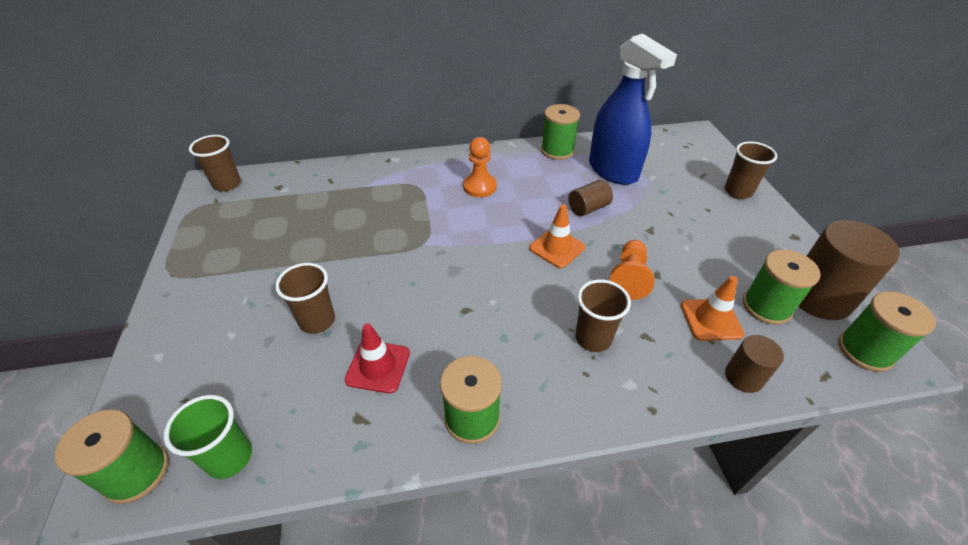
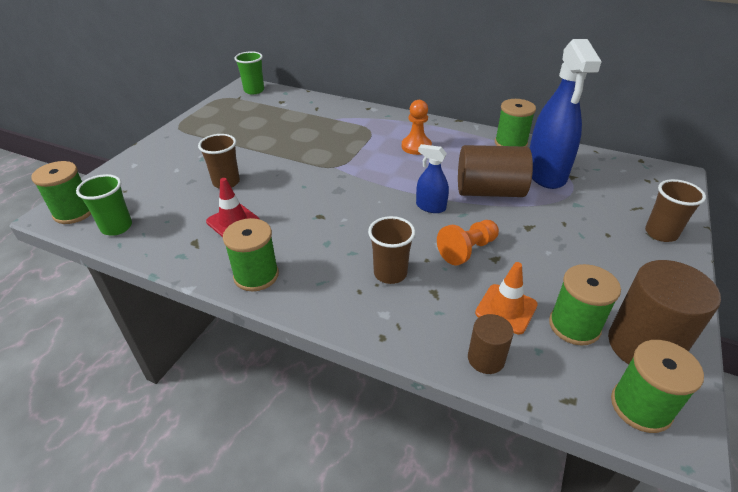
camera: 35 degrees right, 5 degrees down
brown cup [189,135,241,191] -> green cup [234,51,264,94]
orange traffic cone [529,204,585,268] -> blue spray bottle [416,144,449,213]
brown cylinder [568,180,613,216] -> brown cylinder [458,145,533,197], size x1.88

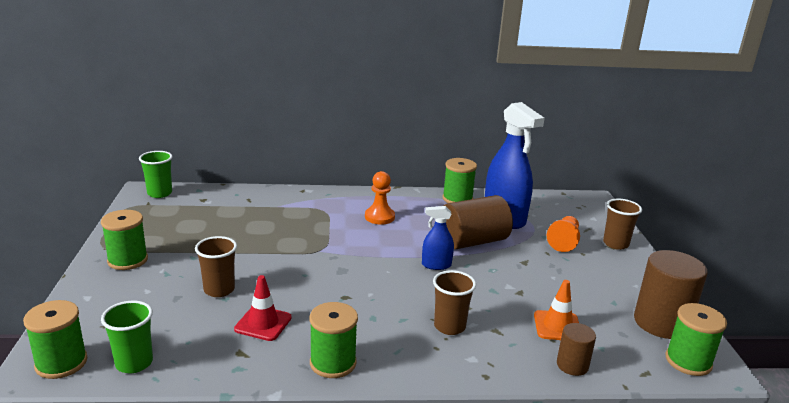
camera: 30 degrees left, 15 degrees down
orange pawn [437,220,499,266] -> orange pawn moved to [547,216,580,252]
green spool [549,264,621,345] -> green spool moved to [101,210,148,270]

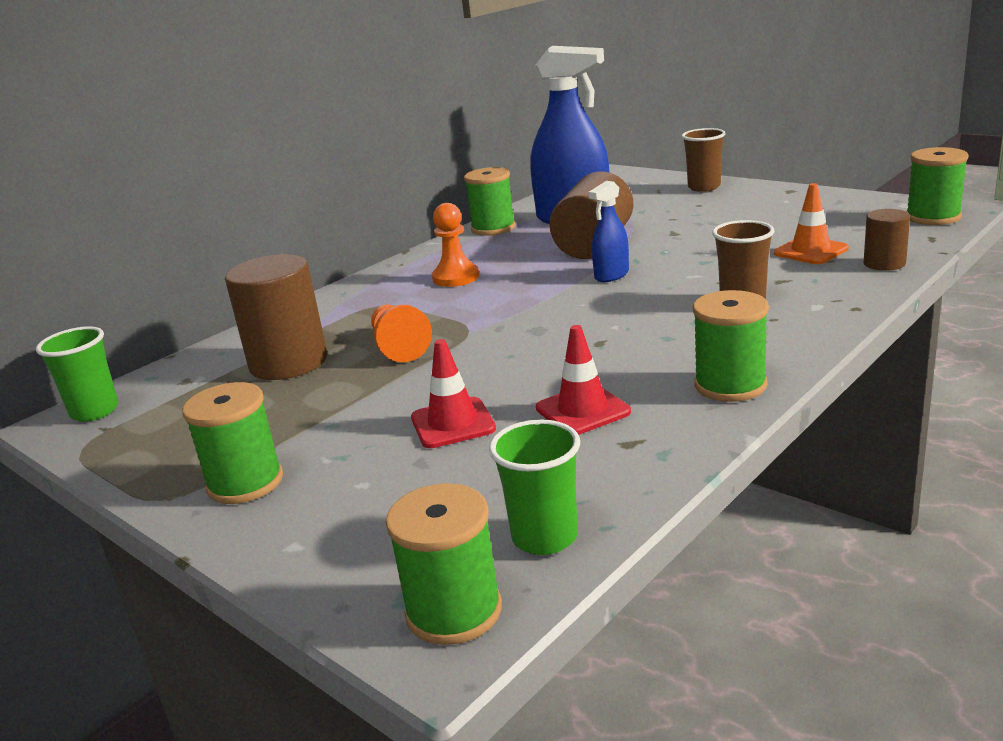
camera: 40 degrees left, 0 degrees up
brown cup [195,236,237,297] -> red traffic cone [411,339,496,448]
orange pawn [547,216,580,252] -> orange pawn moved to [371,305,432,362]
brown cylinder [634,250,708,339] -> brown cylinder moved to [225,254,327,380]

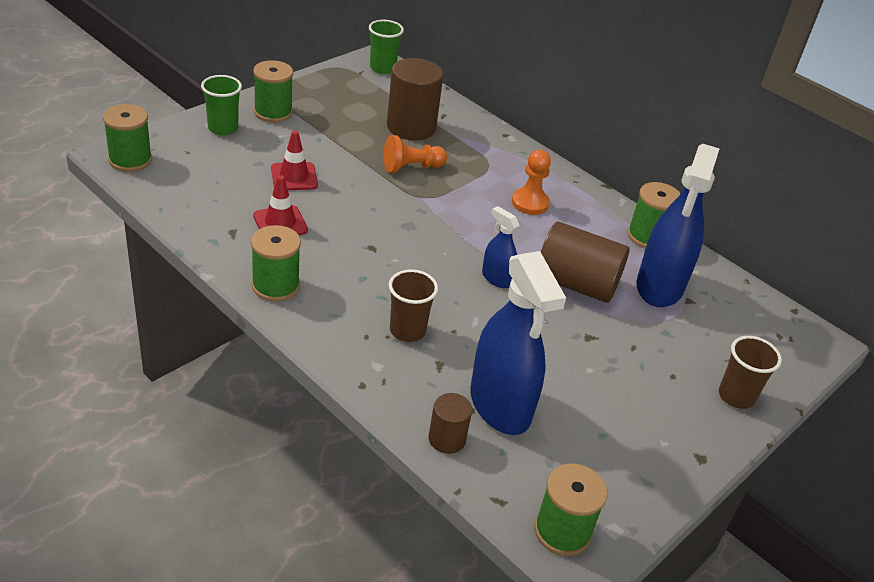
camera: 85 degrees right, 15 degrees up
green cup [489,419,580,555] -> green cup moved to [201,75,242,136]
orange traffic cone [774,183,849,264] -> blue spray bottle [471,251,566,435]

